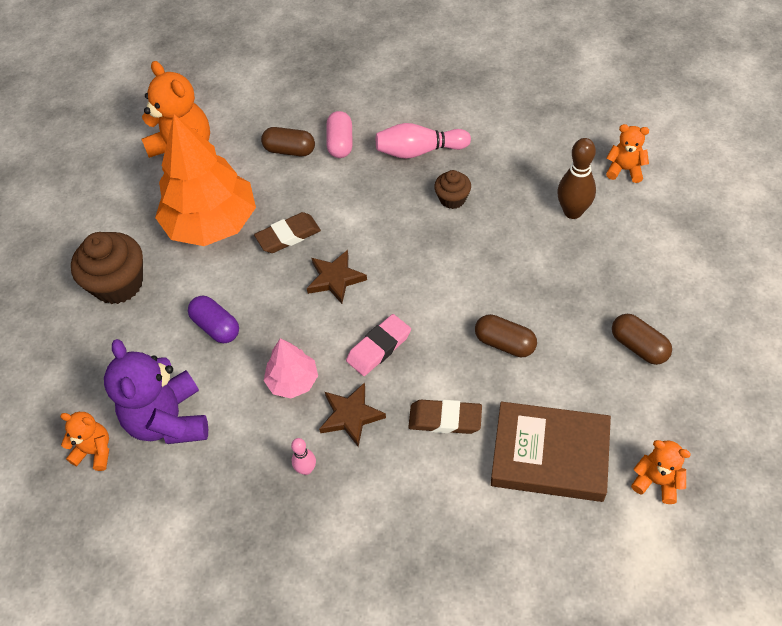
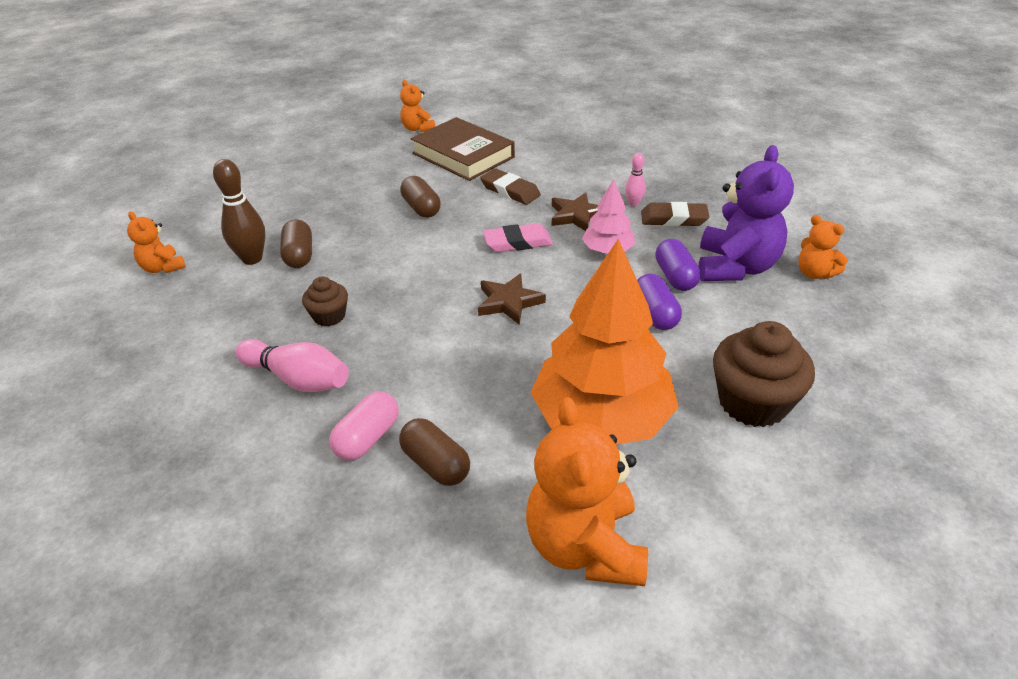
camera: 150 degrees left, 15 degrees down
brown eraser [254,212,321,253] -> brown eraser moved to [641,202,710,226]
brown capsule [612,314,672,365] -> brown capsule moved to [280,219,312,268]
none -> purple capsule [655,239,701,291]

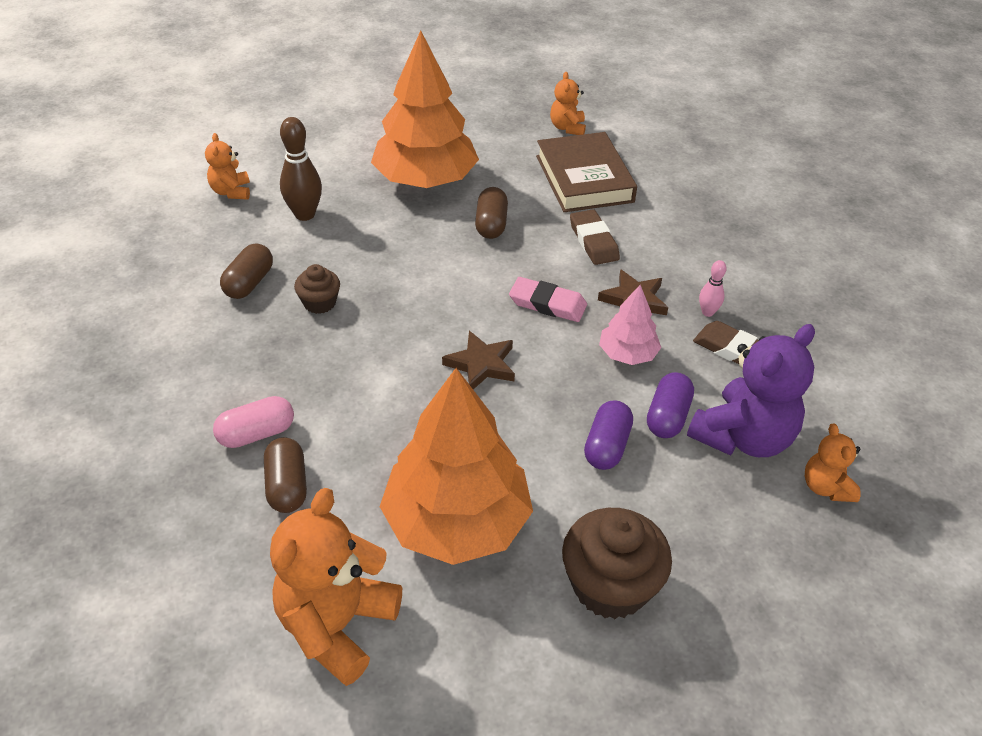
camera: 30 degrees right, 5 degrees up
pink bowling pin [235,339,349,392] -> none
brown capsule [280,219,312,268] -> brown capsule moved to [220,243,273,299]
none -> orange tree [371,30,479,188]

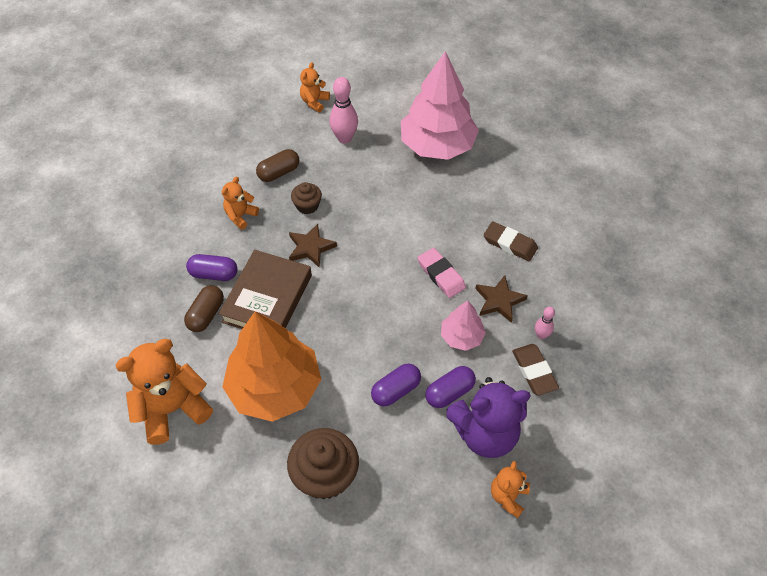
camera: 35 degrees right, 10 degrees up
pink capsule [213,396,294,448] -> purple capsule [186,254,237,281]
brown bowling pin [280,117,322,221] -> pink bowling pin [329,77,358,144]
orange tree [371,30,479,188] -> pink tree [401,51,479,160]
brown star [442,331,515,389] -> brown star moved to [289,224,337,268]
brown capsule [475,187,508,239] -> none
brown book [536,132,637,212] -> brown book moved to [219,250,312,329]
orange teddy bear [550,72,586,135] -> orange teddy bear moved to [222,177,259,230]
brown eraser [570,209,620,265] -> brown eraser turned 75 degrees counterclockwise [483,221,538,261]

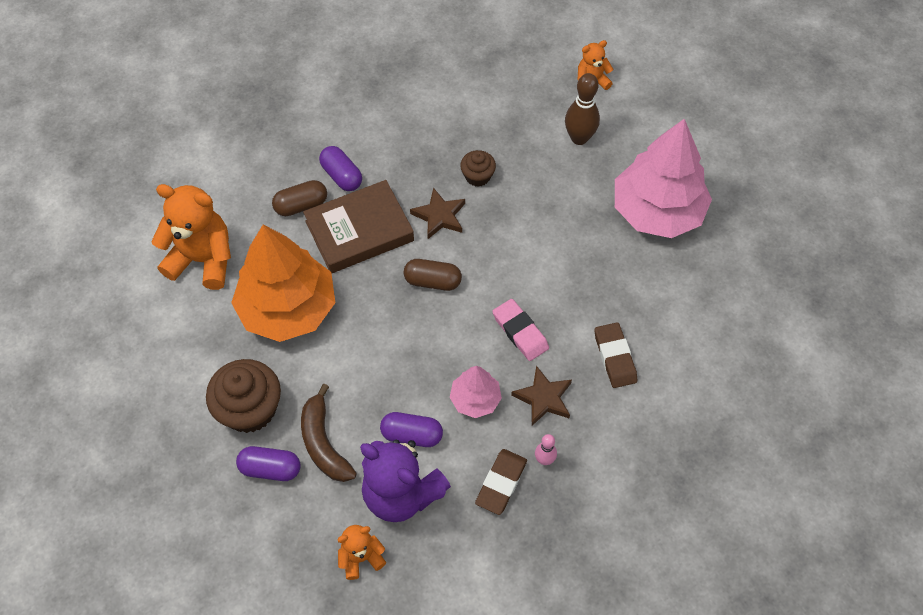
camera: 45 degrees right, 5 degrees up
orange teddy bear [222,177,259,230] -> none
brown capsule [256,149,300,182] -> brown capsule moved to [404,259,462,291]
pink bowling pin [329,77,358,144] -> brown bowling pin [565,73,600,145]
purple capsule [371,364,421,407] -> purple capsule moved to [236,446,301,481]
pink eraser [417,248,466,298] -> pink eraser turned 45 degrees counterclockwise [492,299,549,361]
none -> brown banana [301,384,357,482]

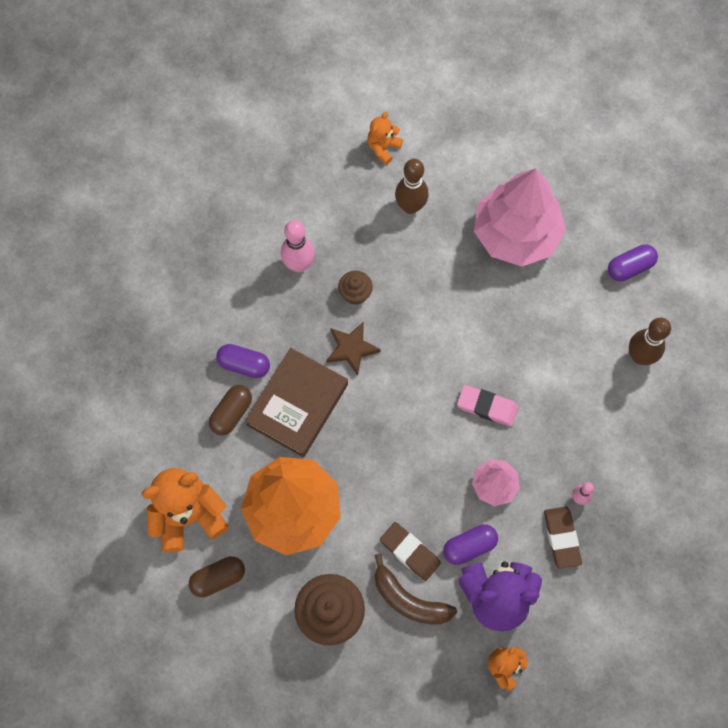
camera: 35 degrees left, 10 degrees up
purple capsule [236,446,301,481] -> purple capsule moved to [608,245,658,281]
brown capsule [404,259,462,291] -> brown capsule moved to [189,556,245,597]
brown star [511,366,572,425] -> none
brown eraser [595,322,637,388] -> brown eraser moved to [380,522,441,581]
none -> pink bowling pin [281,220,315,272]
none -> brown bowling pin [629,317,671,365]

